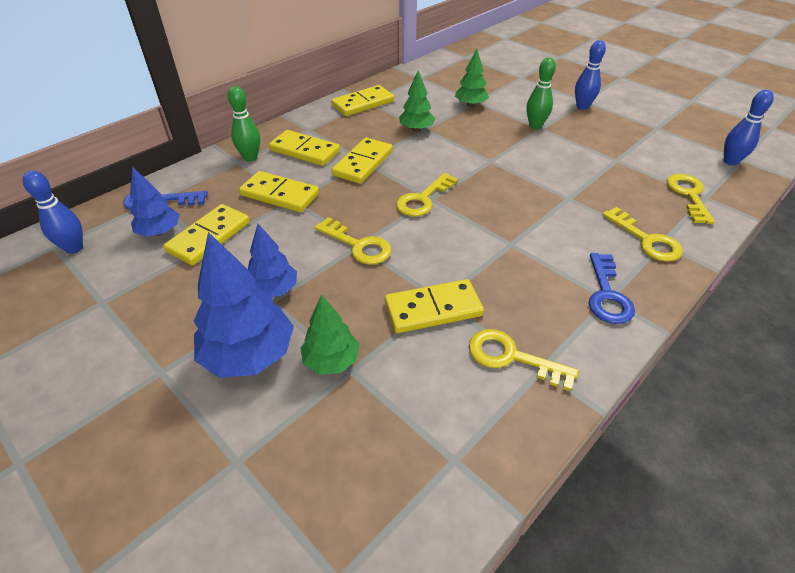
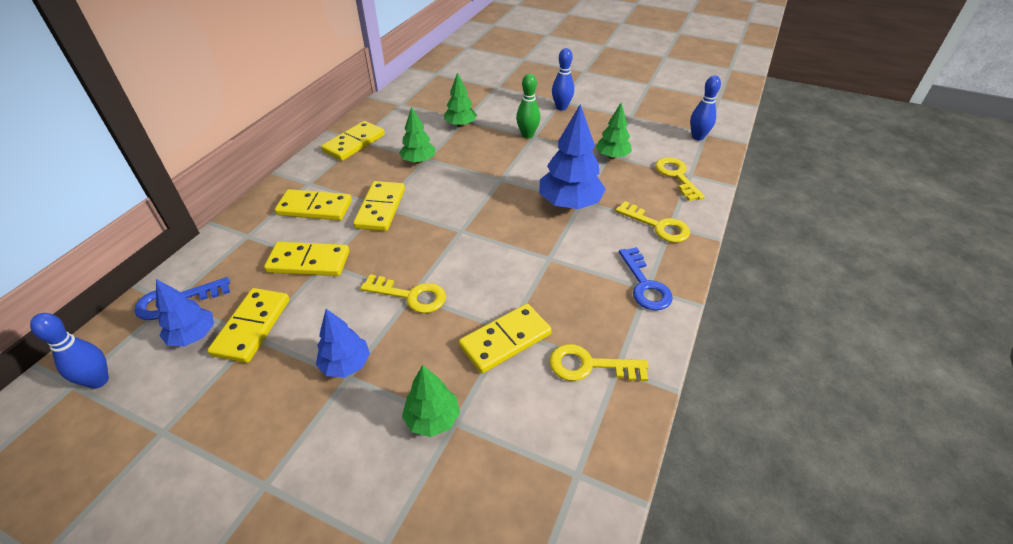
camera: 20 degrees left, 0 degrees up
blue tree [194,232,294,378] -> blue tree moved to [539,104,606,209]
green bowling pin [228,86,260,161] -> none
yellow key [396,173,458,217] -> none
none -> green tree [596,103,632,159]

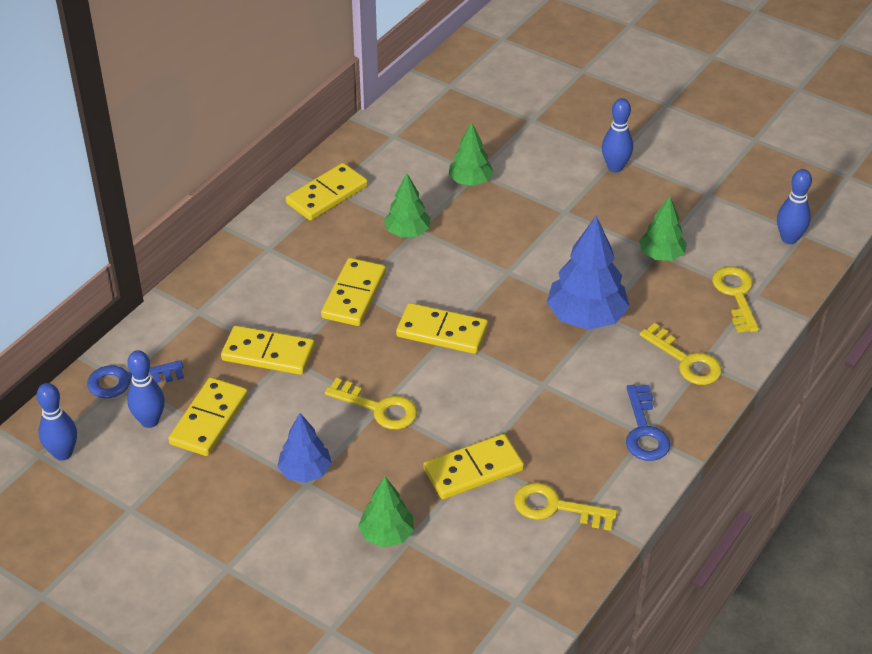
camera: 10 degrees right, 0 degrees up
blue tree [156,279,214,346] -> blue bowling pin [127,350,165,428]
yellow domino [275,189,352,221] -> yellow domino moved to [396,303,488,354]
green bowling pin [516,74,540,138] -> none

